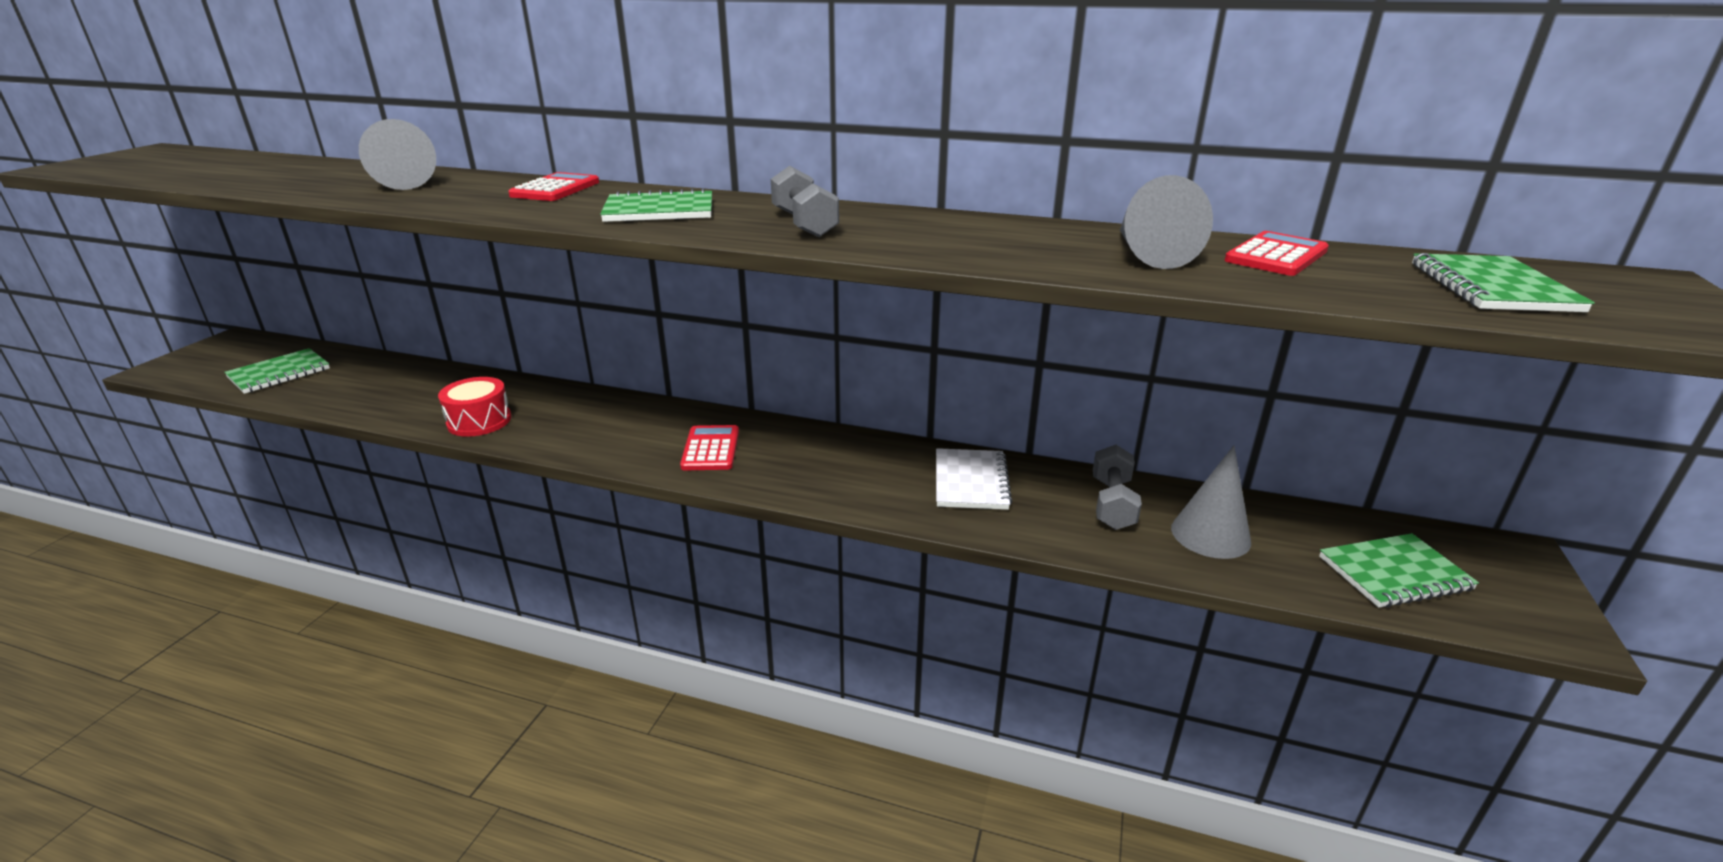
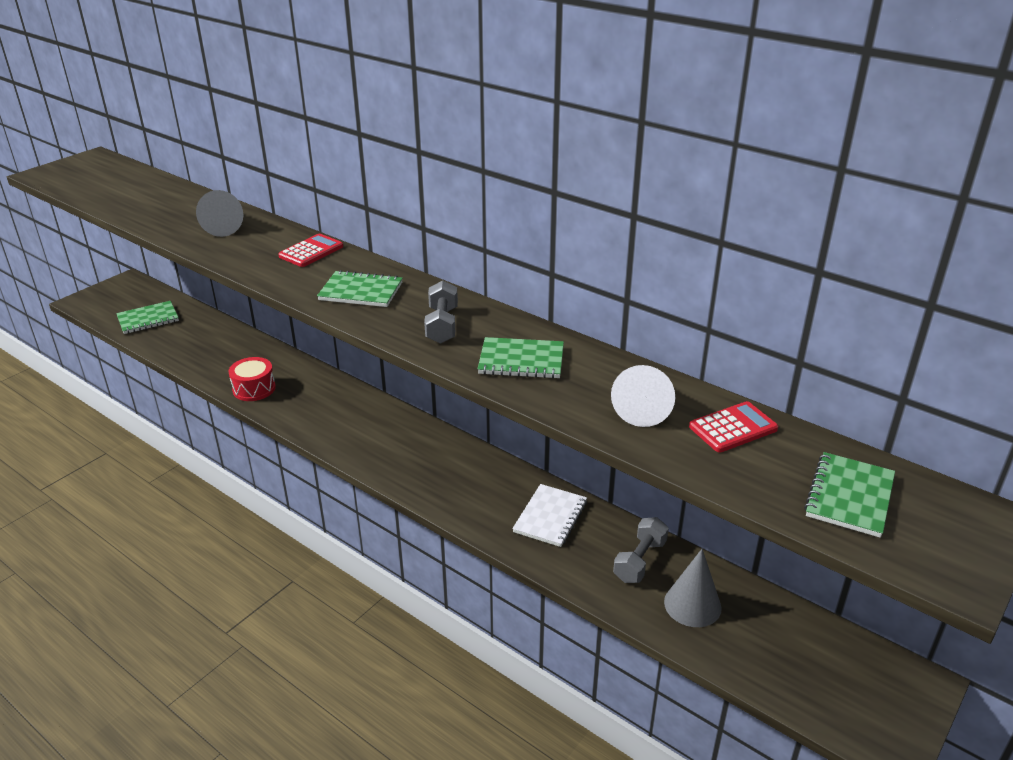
camera: 20 degrees right, 5 degrees up
red calculator [680,425,739,470] -> none
grey cone [1120,175,1213,269] -> white cone [611,365,675,427]
green notebook [1319,533,1479,608] -> green notebook moved to [478,337,564,379]

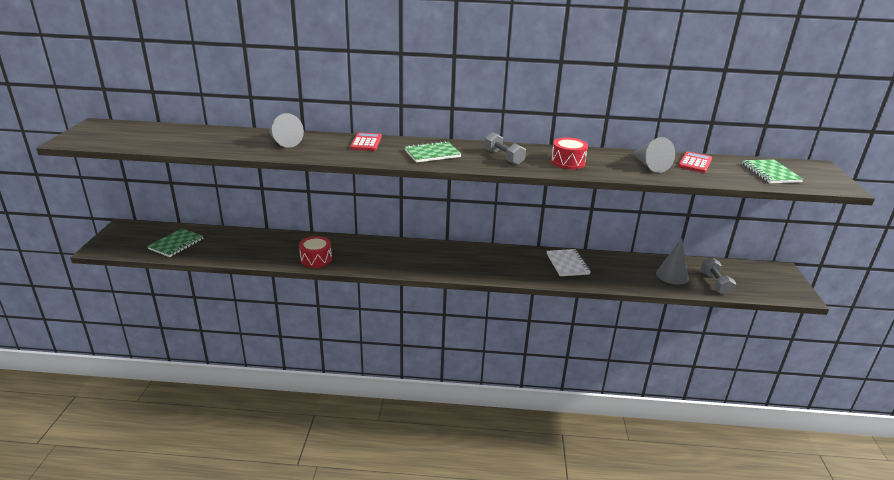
camera: 35 degrees left, 5 degrees down
green notebook [478,337,564,379] -> red drum [551,137,588,169]
white cone [611,365,675,427] -> grey cone [632,137,675,173]
grey dumbbell [613,517,669,583] -> grey dumbbell moved to [701,257,736,295]

